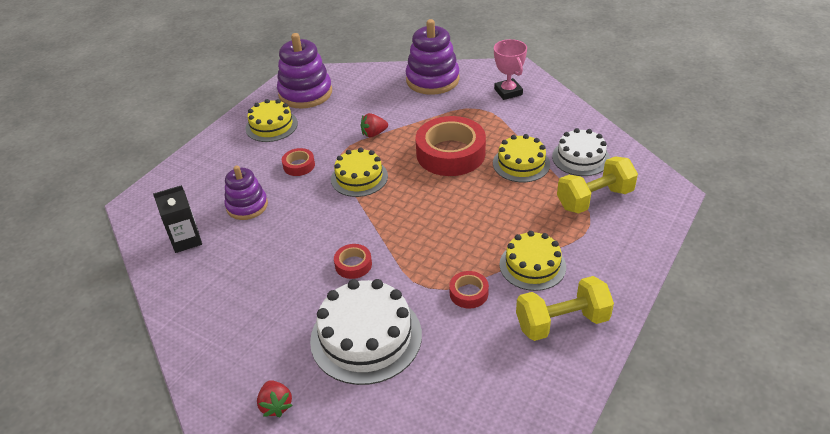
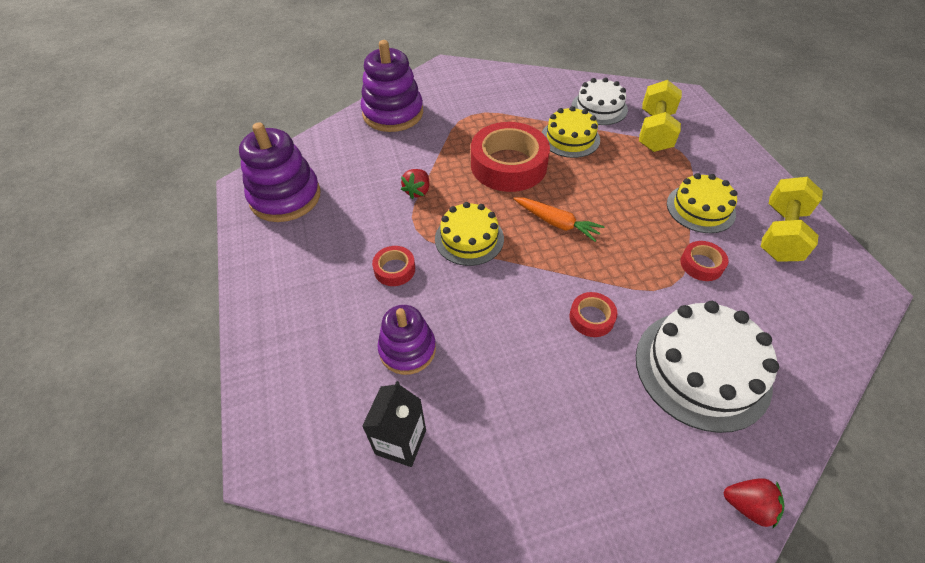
camera: 50 degrees left, 10 degrees up
yellow cake [245,99,298,142] -> none
pink trophy [494,39,527,100] -> none
none -> orange carrot [513,197,604,242]

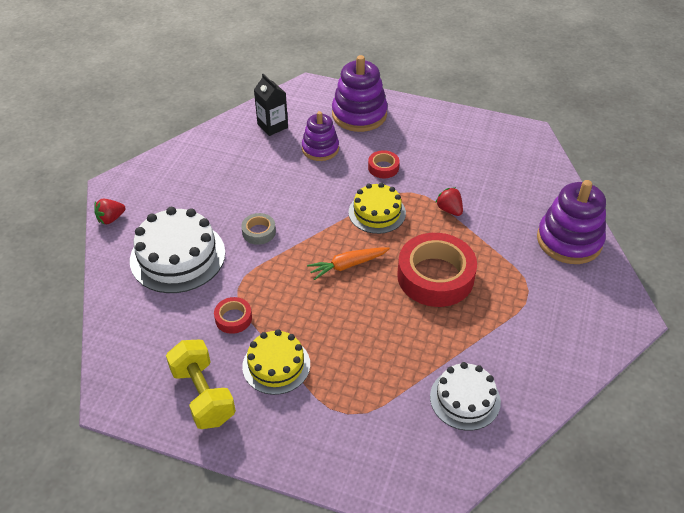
camera: 125 degrees right, 5 degrees down
purple stacking toy [239,123,321,222] -> purple stacking toy moved to [332,55,388,132]
yellow cake [542,106,600,158] -> none
red tape [569,292,617,337] -> grey tape [241,213,276,245]
yellow dumbbell [639,80,682,152] -> none

